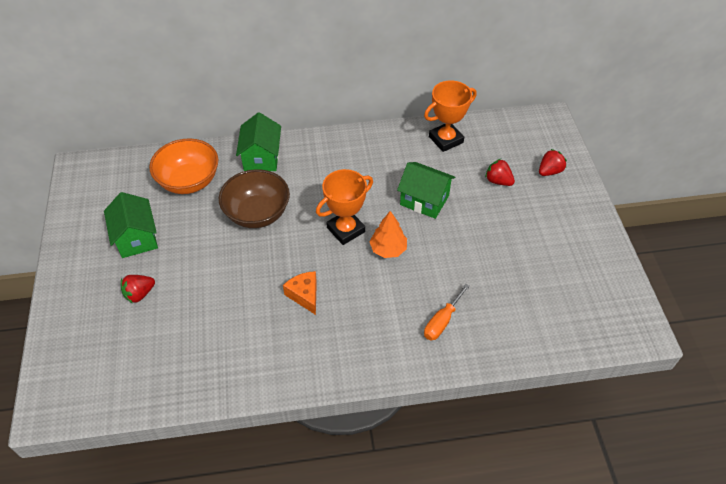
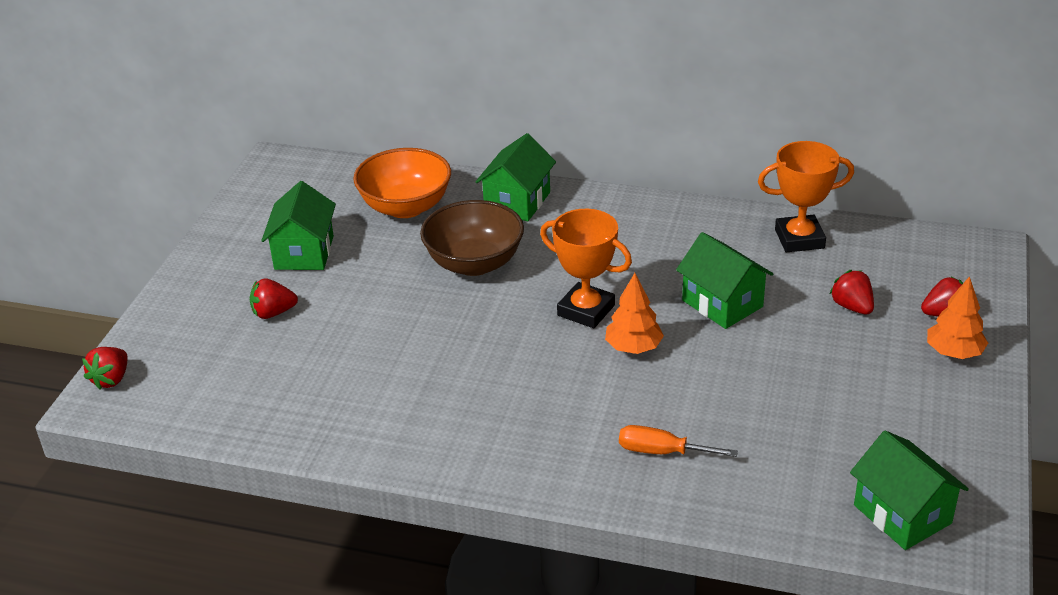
camera: 25 degrees right, 15 degrees down
orange cheese [283,271,317,315] -> none
orange trophy [316,169,373,245] -> orange trophy turned 45 degrees clockwise [540,209,632,328]
orange screwdriver [424,284,470,340] -> orange screwdriver turned 45 degrees clockwise [619,425,738,457]
none -> red strawberry [82,347,128,390]
none -> green house [850,430,969,550]
none -> orange tree [927,276,988,359]

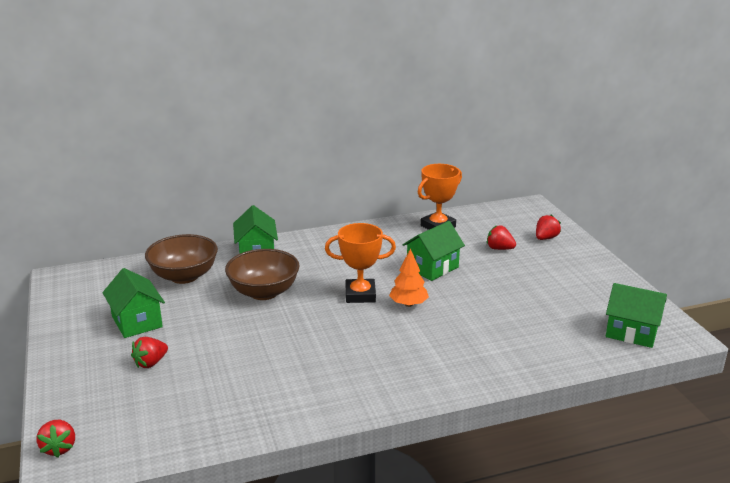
camera: 35 degrees left, 10 degrees down
orange bowl [353,148,451,218] -> brown bowl [145,234,218,284]
orange screwdriver [619,425,738,457] -> none
green house [676,232,773,329] -> green house turned 60 degrees counterclockwise [403,221,465,281]
orange tree [927,276,988,359] -> none

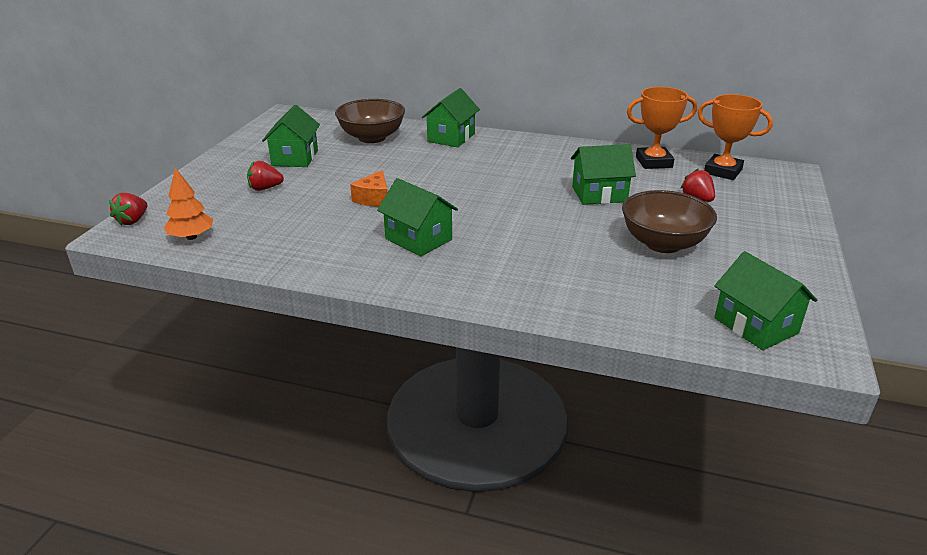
camera: 35 degrees right, 5 degrees up
brown bowl [225,249,300,300] -> brown bowl moved to [622,190,717,253]
orange trophy [325,223,396,303] -> orange trophy moved to [698,94,773,180]
orange tree [389,248,429,307] -> orange tree moved to [164,168,213,240]
red strawberry [536,215,561,240] -> none
none -> orange cheese [350,170,388,207]
none -> green house [377,178,458,256]

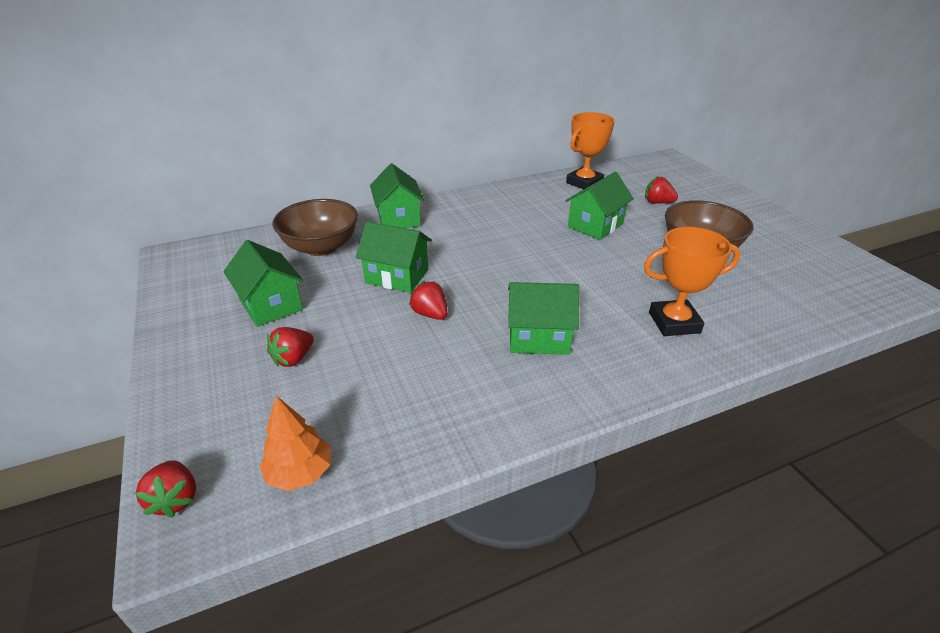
camera: 40 degrees left, 5 degrees up
orange cheese [350,170,388,207] -> red strawberry [409,281,447,320]
orange trophy [698,94,773,180] -> orange trophy moved to [644,227,741,336]
green house [714,251,817,350] -> green house moved to [356,221,432,293]

